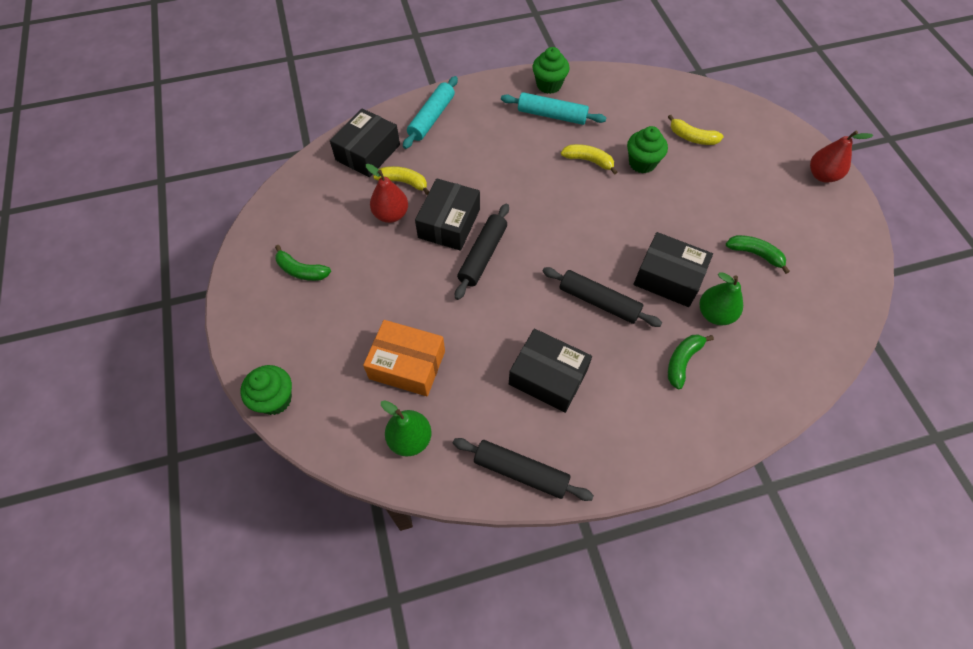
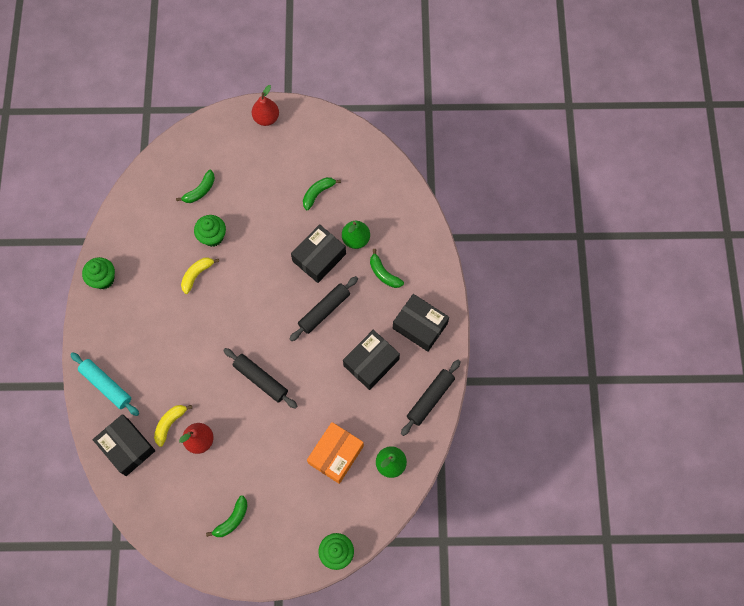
camera: 75 degrees left, 10 degrees up
black box [415,178,480,251] -> black box moved to [393,294,449,352]
turquoise rolling pin [501,92,606,125] -> none
yellow banana [668,115,724,145] -> green banana [176,170,215,203]

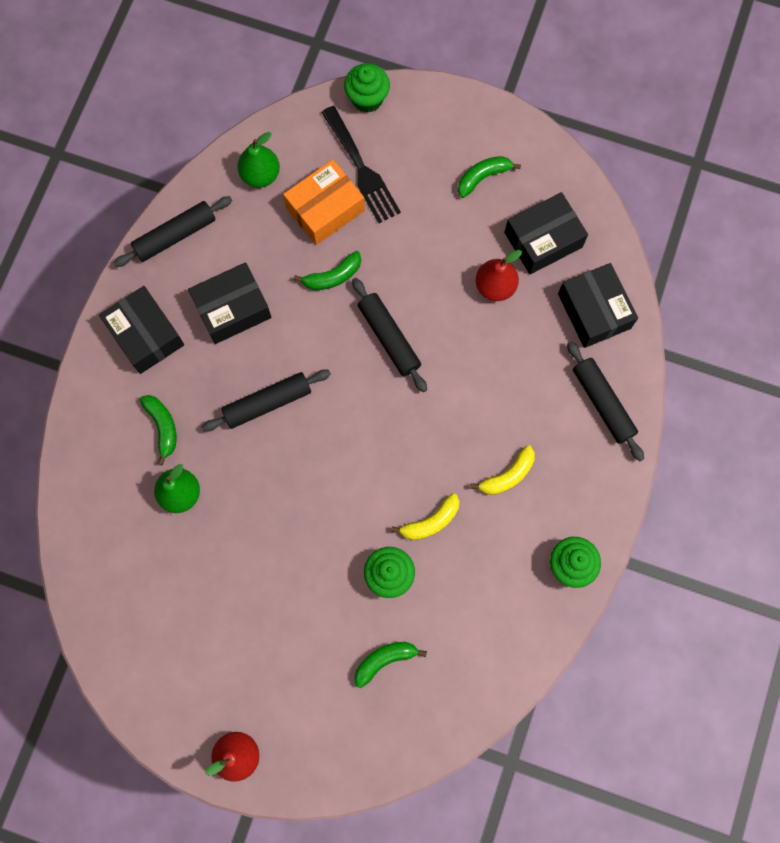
camera: 160 degrees left, 5 degrees up
turquoise rolling pin [70,352,139,416] -> black rolling pin [567,341,644,461]
yellow banana [154,405,192,447] -> yellow banana moved to [470,445,535,495]
black box [291,224,346,283] -> black box moved to [504,192,588,274]
green banana [303,177,341,210] -> green banana moved to [294,251,361,290]
none -> black fork [321,106,401,223]

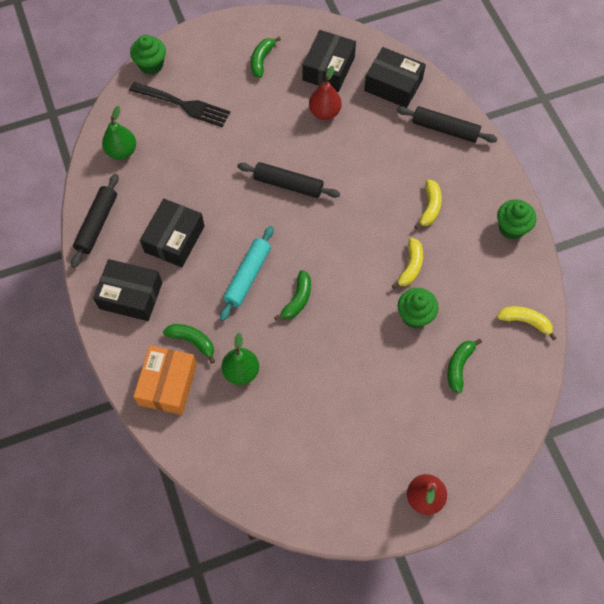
camera: 40 degrees left, 10 degrees down
black rolling pin [202,369,331,432] -> turquoise rolling pin [220,226,274,321]
orange box [283,160,365,245] -> orange box moved to [133,345,197,415]
green banana [294,251,361,290] -> green banana moved to [274,270,311,320]
none -> yellow banana [497,306,556,340]

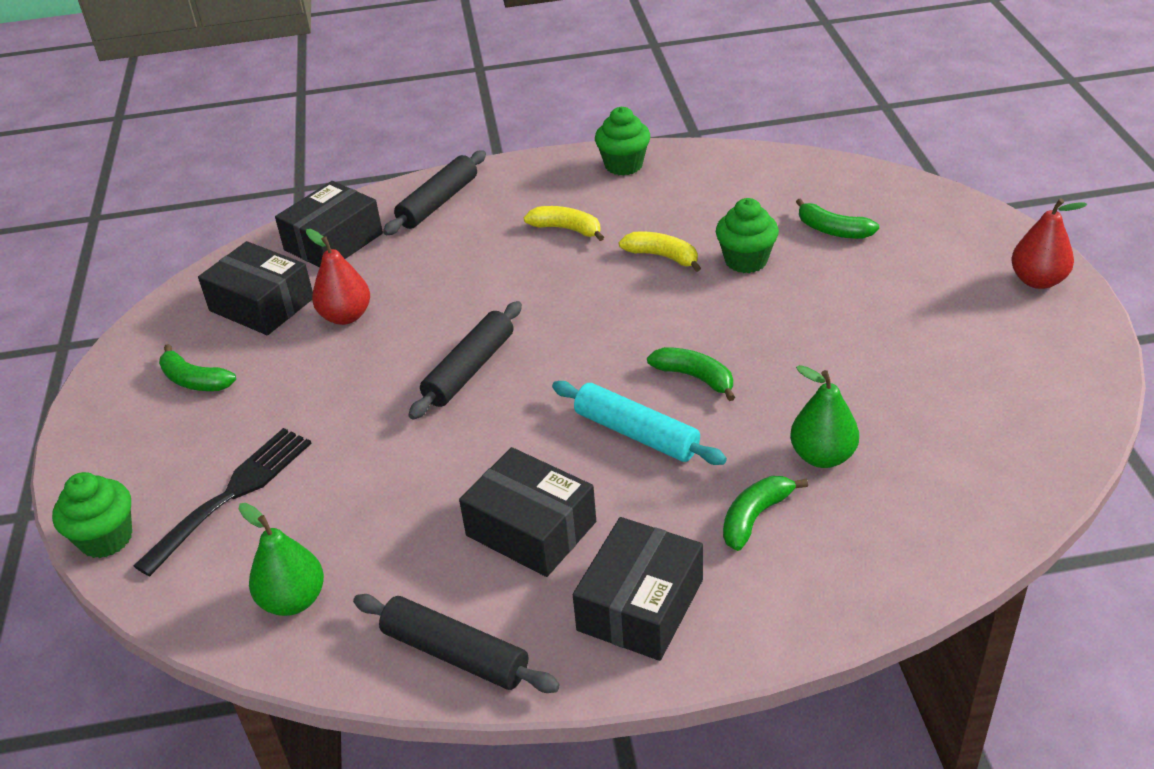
camera: 75 degrees left, 25 degrees down
orange box [133,345,197,415] -> none
yellow banana [497,306,556,340] -> none

